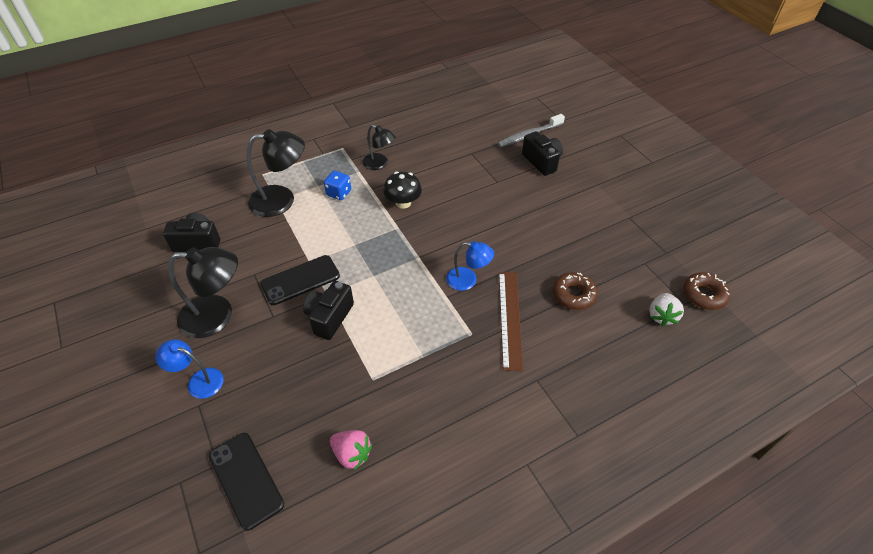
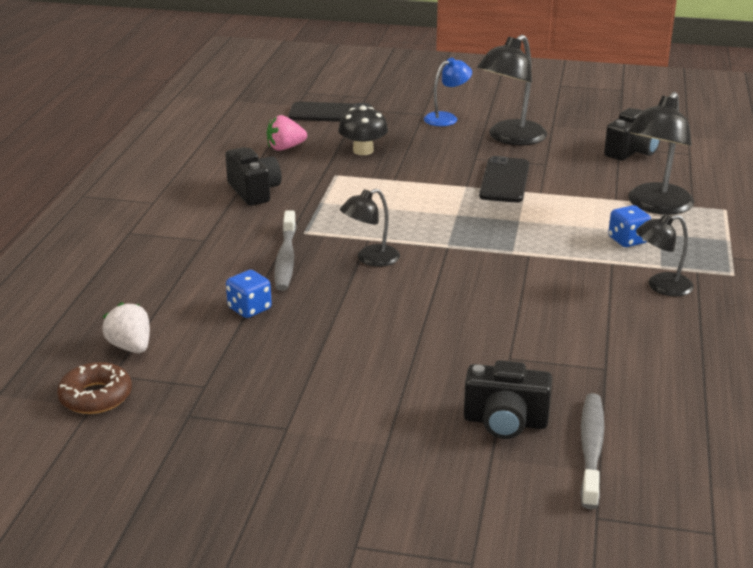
camera: 130 degrees right, 20 degrees down
black camera [303,281,354,340] -> black camera moved to [225,147,281,206]
black mushroom [383,172,422,209] -> black mushroom moved to [338,106,388,155]
blue lamp [446,241,494,291] -> black lamp [340,189,400,267]
brown ruler [499,272,523,371] -> grey toothbrush [274,211,296,291]
brown donut [553,272,598,310] -> blue dice [226,270,272,318]

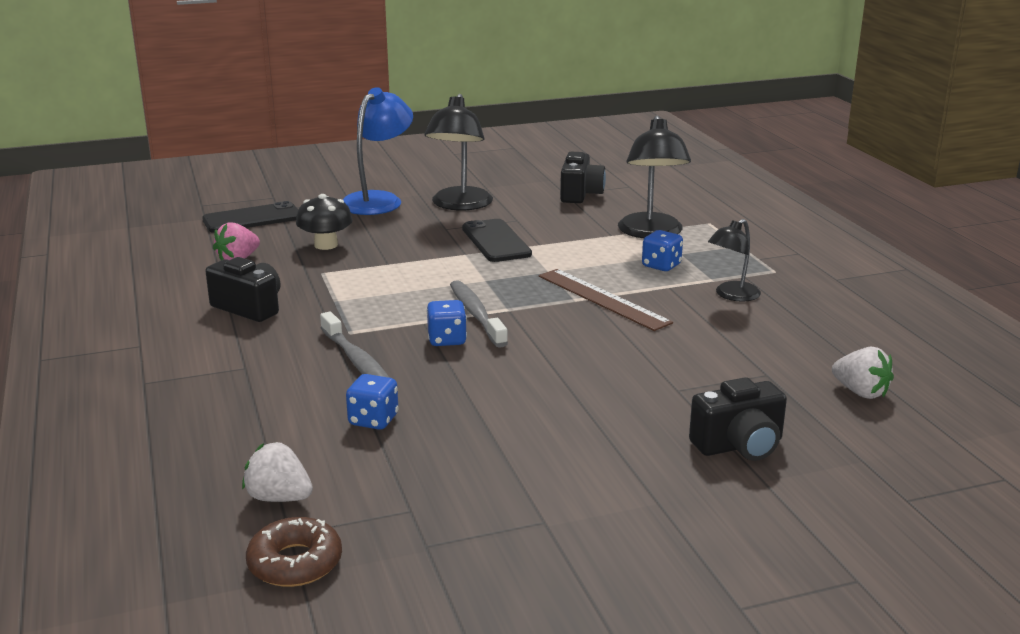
camera: 30 degrees left, 5 degrees down
black lamp [340,189,400,267] -> blue dice [426,300,467,346]
blue lamp [424,58,472,126] -> blue lamp [343,87,413,215], size x1.66
grey toothbrush [580,393,604,509] -> grey toothbrush moved to [450,280,508,348]
none -> brown ruler [539,269,673,331]
none -> white strawberry [832,347,894,399]

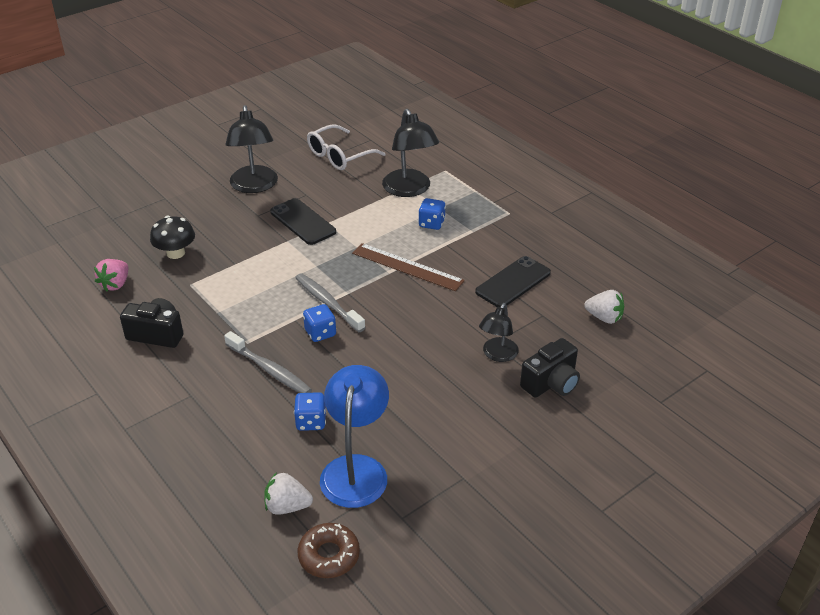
camera: 20 degrees left, 15 degrees up
black phone [202,201,298,233] -> black phone moved to [475,256,551,307]
blue lamp [343,87,413,215] -> blue lamp moved to [320,365,389,508]
black camera [560,152,606,203] -> white glasses [307,124,386,170]
black lamp [708,219,761,302] -> black lamp moved to [479,303,519,362]

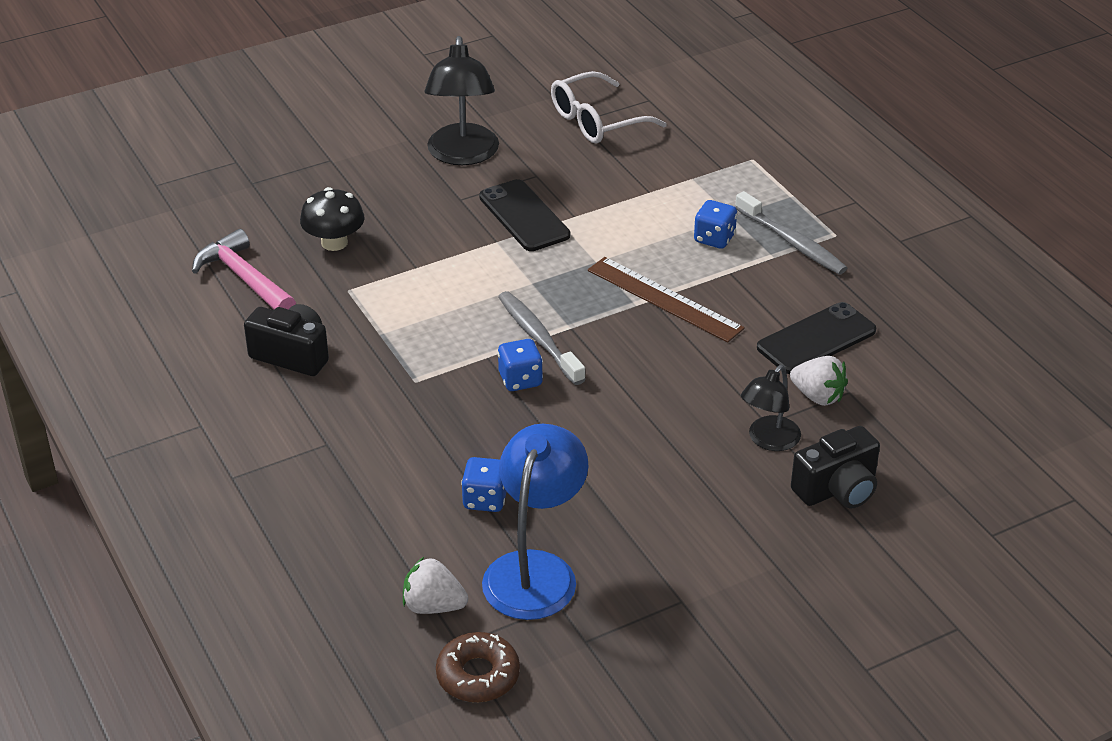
camera: 10 degrees right, 0 degrees up
pink strawberry [94,259,129,291] -> pink hammer [192,229,296,310]
grey toothbrush [224,331,312,393] -> grey toothbrush moved to [735,191,847,275]
black lamp [382,109,439,197] -> none
white strawberry [584,290,624,324] -> white strawberry moved to [790,356,848,406]

